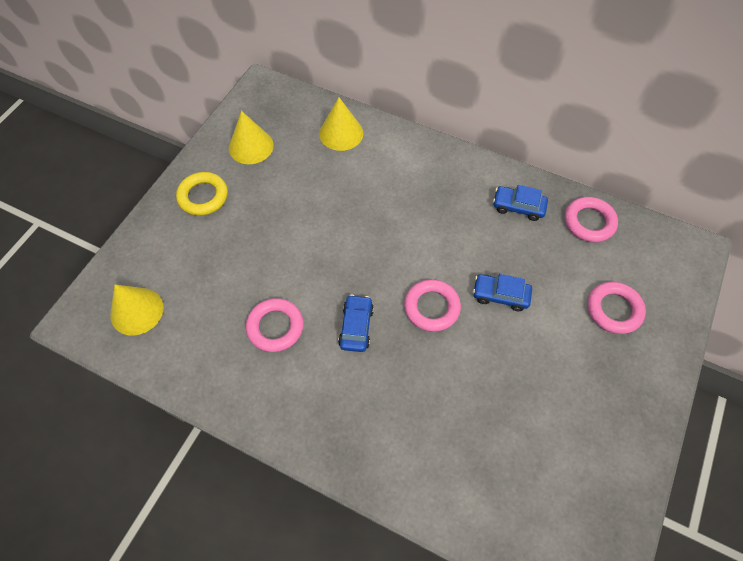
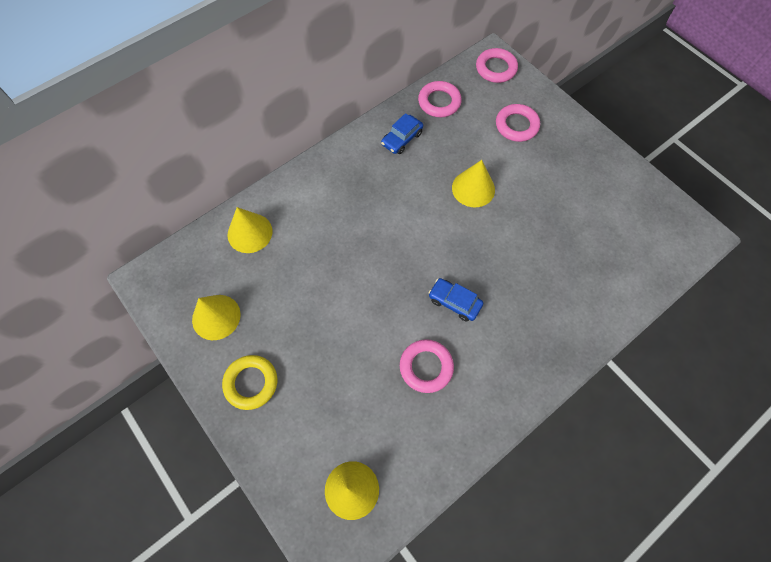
camera: 65 degrees left, 5 degrees up
pink ring [404,279,461,332] -> pink ring moved to [476,48,518,83]
blue car [473,274,532,311] -> yellow cone [452,160,495,207]

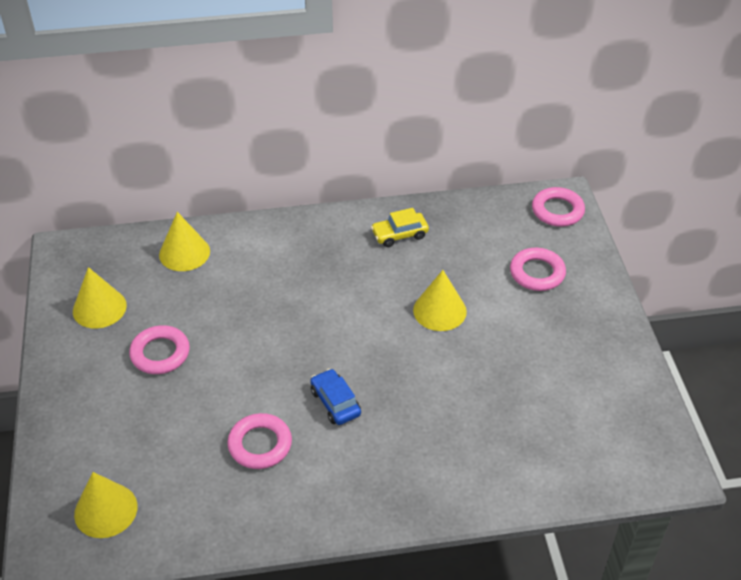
camera: 30 degrees right, 20 degrees down
yellow ring [222,355,277,410] -> none
blue car [381,113,423,154] -> yellow car [371,208,429,247]
pink ring [418,81,462,117] -> pink ring moved to [129,325,190,374]

